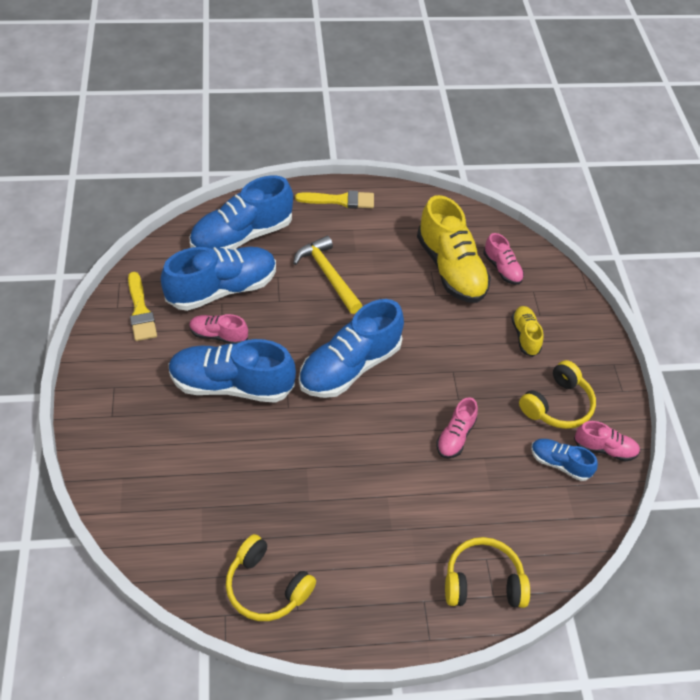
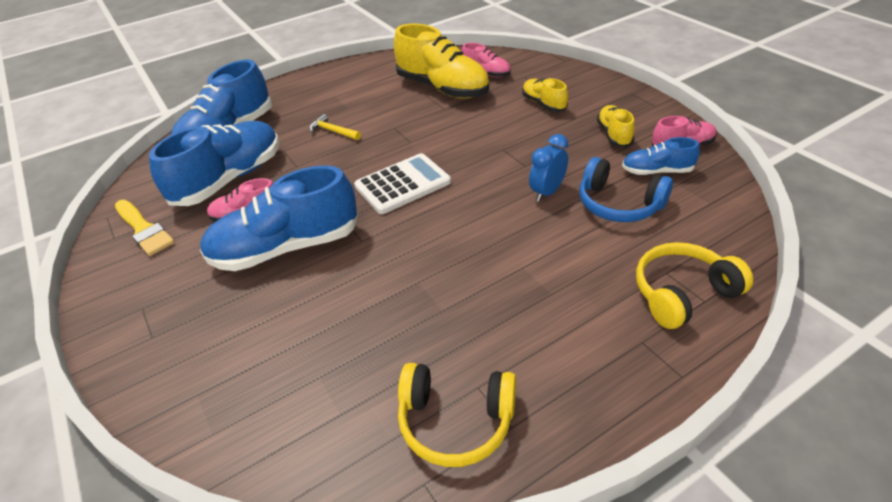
camera: 20 degrees left, 10 degrees down
yellow hammer [293,236,362,314] -> yellow hammer [309,114,361,140], size x0.57
yellow brush [295,190,374,208] -> none
blue shoe [299,299,404,398] -> white calculator [354,153,451,214]
pink shoe [436,397,478,458] -> blue clock [529,134,568,202]
yellow headphones [519,360,596,429] -> yellow shoe [597,105,635,147]
none -> blue headphones [579,157,673,222]

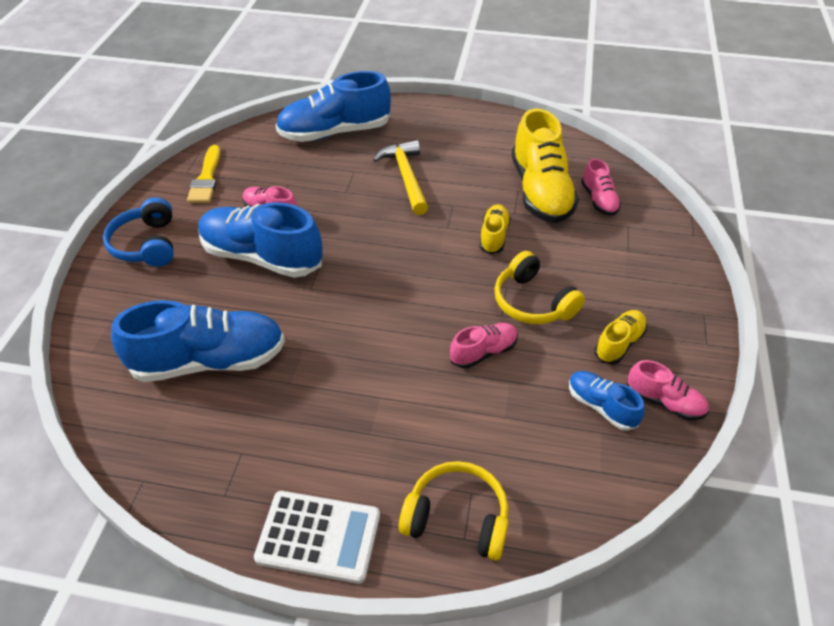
camera: 40 degrees right, 5 degrees up
blue shoe [149,121,279,206] -> blue shoe moved to [111,300,285,382]
yellow hammer [309,114,361,140] -> yellow hammer [373,140,429,215], size x1.77
white calculator [354,153,451,214] -> white calculator moved to [254,491,380,584]
yellow headphones [398,363,516,467] -> yellow headphones moved to [494,251,585,324]
yellow shoe [522,78,568,112] -> yellow shoe moved to [479,204,511,254]
blue clock [529,134,568,202] -> pink shoe [450,323,518,369]
blue headphones [579,157,673,222] -> blue headphones moved to [103,197,174,267]

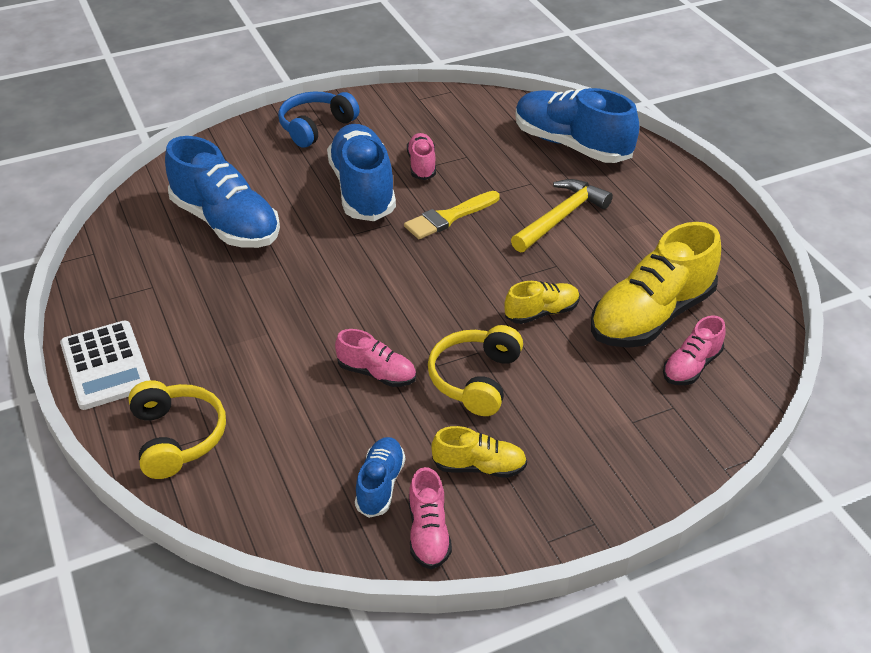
camera: 55 degrees right, 5 degrees down
yellow brush [187,145,220,203] -> yellow brush moved to [404,191,500,239]

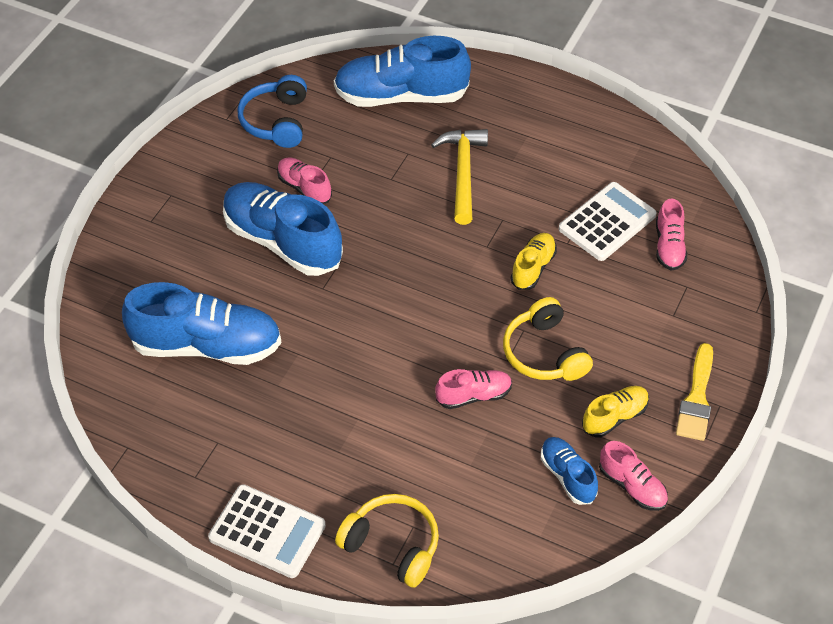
camera: 40 degrees left, 10 degrees up
blue headphones [278,92,359,148] -> blue headphones moved to [238,75,307,148]
yellow brush [404,191,500,239] -> yellow brush moved to [676,343,713,441]
yellow shoe [591,222,721,348] -> white calculator [559,182,657,261]

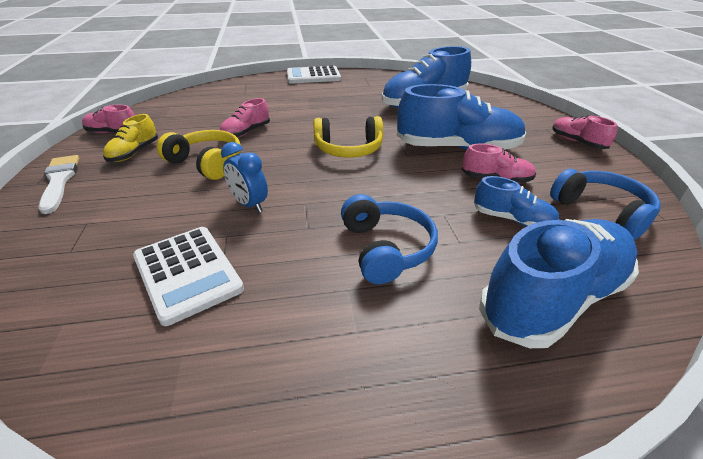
camera: 145 degrees right, 15 degrees down
yellow headphones [335,494,439,588] -> yellow headphones moved to [314,116,383,158]
yellow hammer [431,129,488,225] -> blue headphones [341,194,438,284]
yellow shoe [510,233,557,290] -> blue clock [221,142,268,213]
blue shoe [541,437,598,505] -> blue shoe moved to [474,176,559,226]
white calculator [559,182,657,261] -> white calculator turned 45 degrees counterclockwise [133,227,244,326]
pink shoe [656,198,687,271] -> pink shoe moved to [552,115,617,149]
yellow brush [676,343,713,441] -> white brush [39,155,80,214]

